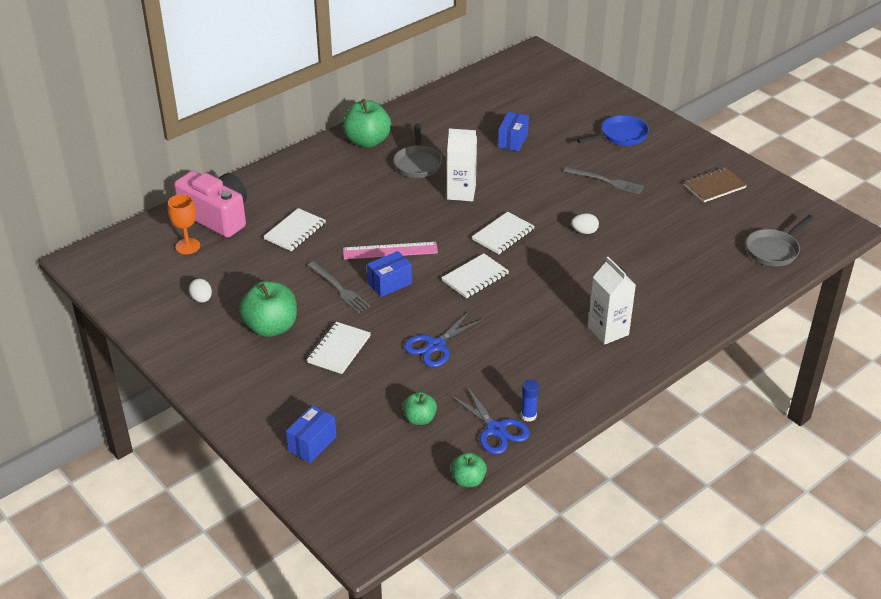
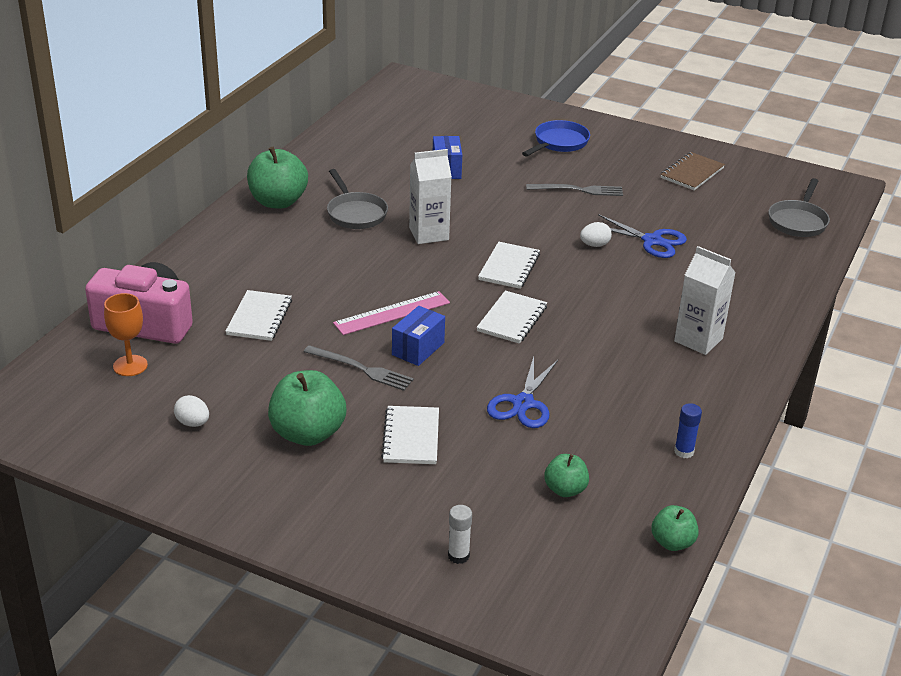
camera: 25 degrees left, 5 degrees down
blue box [286,405,337,463] -> white glue stick [448,505,472,564]
blue scissors [449,385,530,454] -> blue scissors moved to [598,214,687,258]

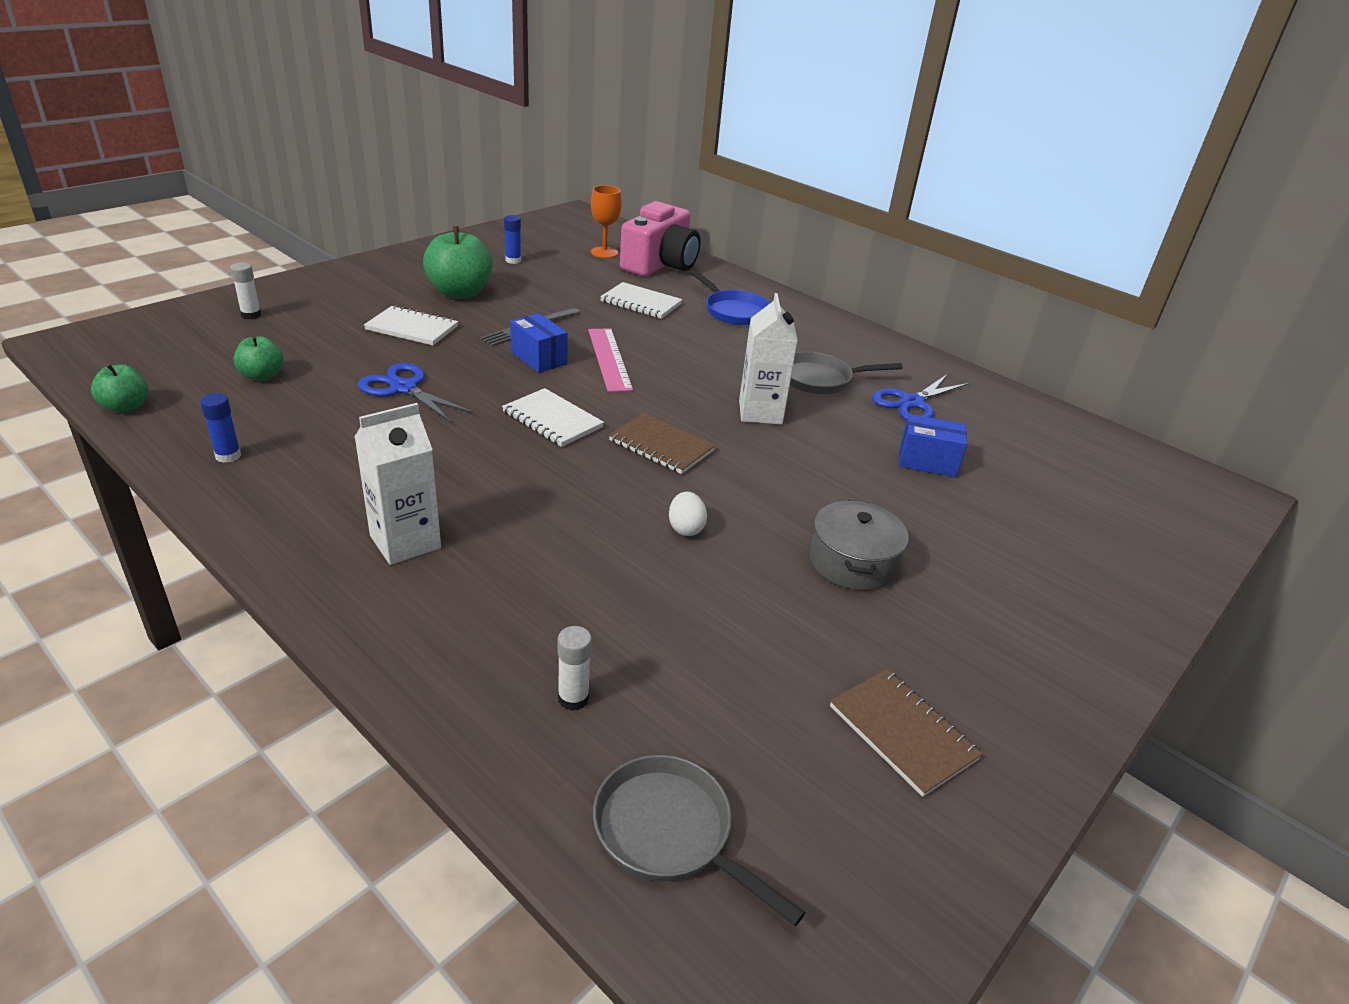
camera: 105 degrees right, 0 degrees up
white egg [174,395,209,427] -> blue glue stick [504,215,521,264]
green apple [247,147,308,209] -> none
white notebook [478,242,540,289] -> brown notebook [609,413,716,474]
blue pan [522,120,590,156] -> blue pan moved to [690,270,770,326]
grey fork [526,184,623,196] -> grey pot [810,500,909,591]
blue scissors [598,214,687,258] -> blue scissors moved to [872,375,969,420]
none -> white glue stick [558,626,592,711]

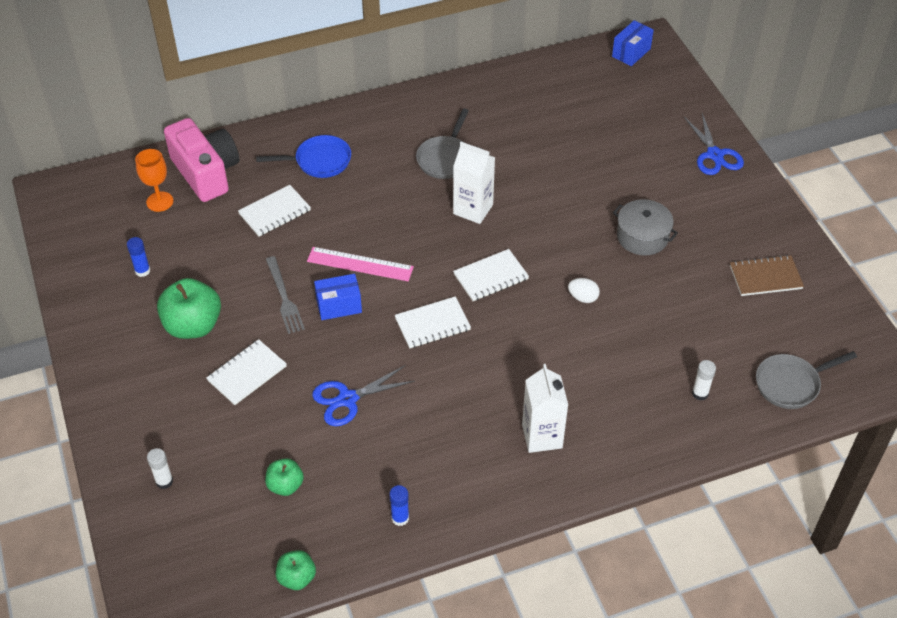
camera: 60 degrees left, 15 degrees up
brown notebook [609,413,716,474] -> white notebook [453,249,529,301]
blue scissors [872,375,969,420] -> blue scissors moved to [684,113,744,175]
blue box [899,414,967,477] -> blue box moved to [612,20,654,66]

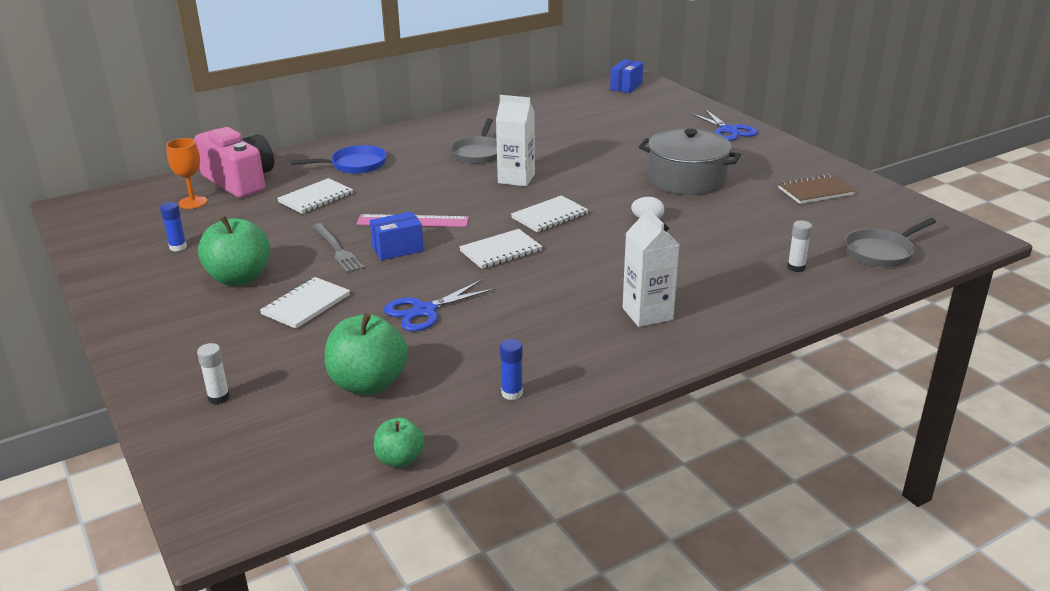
camera: 10 degrees left, 20 degrees down
green apple [265,458,304,496] -> green apple [325,313,408,395], size x1.80
grey pot [613,199,678,256] -> grey pot [639,129,741,195], size x1.50

